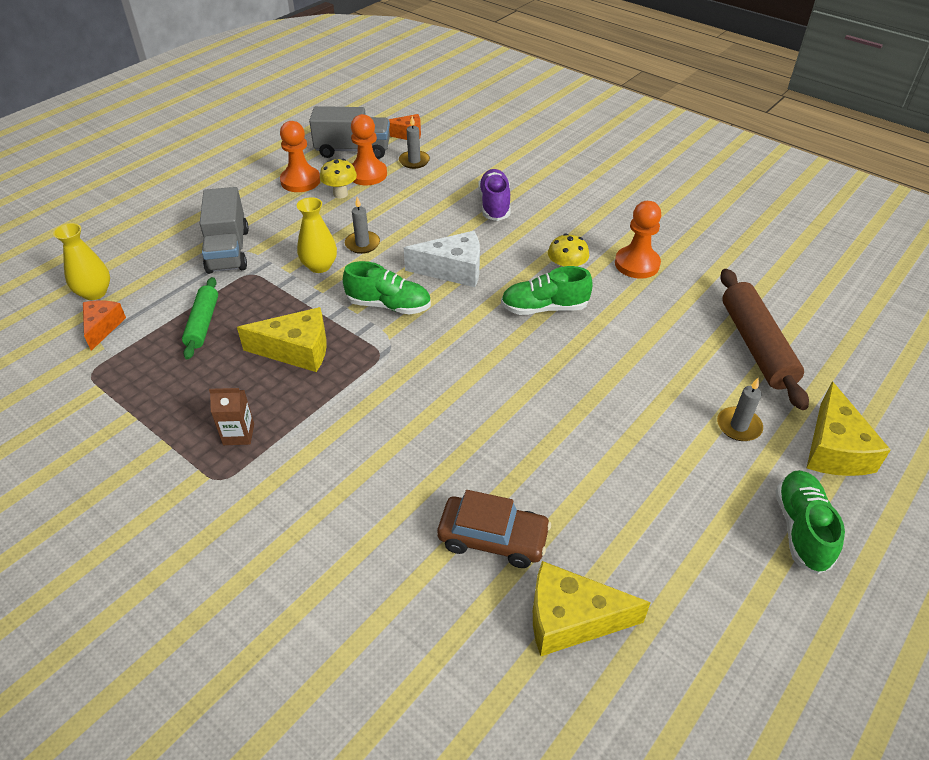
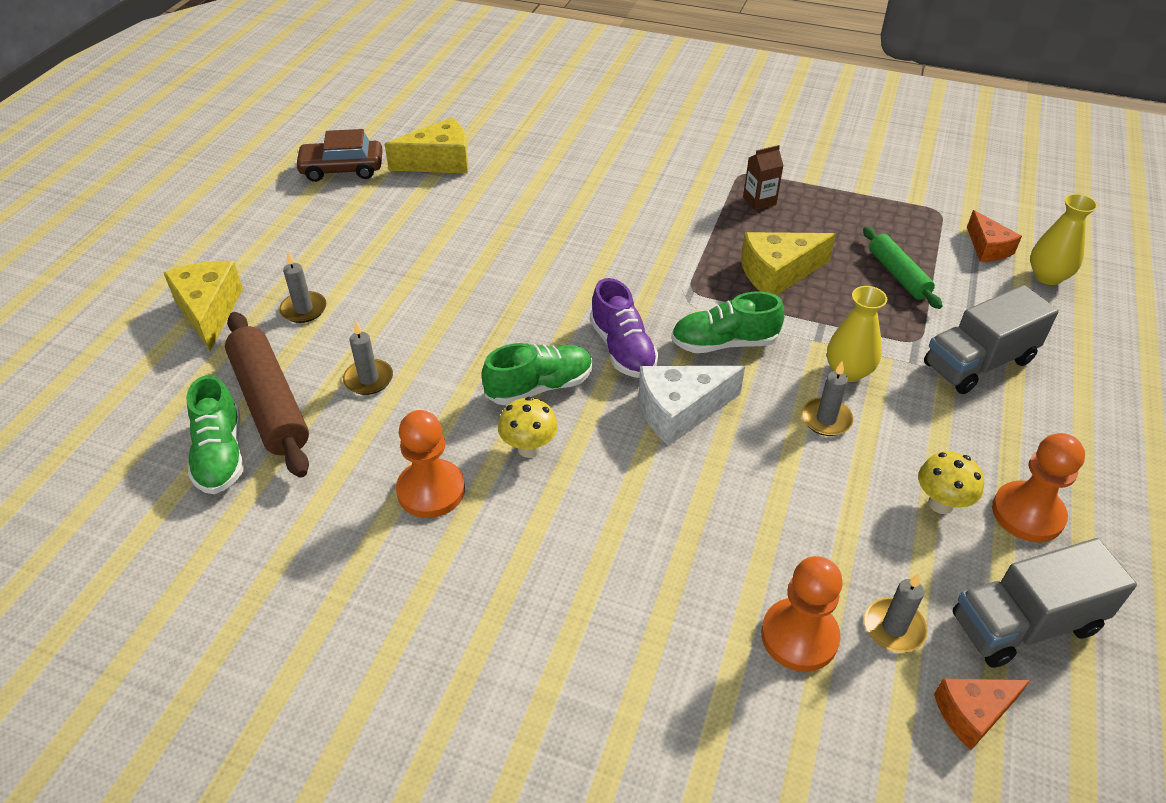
camera: 160 degrees right, 0 degrees up
grey truck [200,187,249,274] -> grey truck turned 90 degrees counterclockwise [924,285,1059,394]
orange pawn [351,114,387,185] -> orange pawn moved to [761,556,843,672]
brown car [437,490,551,568] -> brown car moved to [295,129,383,182]
purple shoe [479,169,511,221] -> purple shoe moved to [590,278,659,378]
green shoe [775,470,845,574] -> green shoe moved to [186,375,244,494]
none -> grey candle [343,321,393,395]

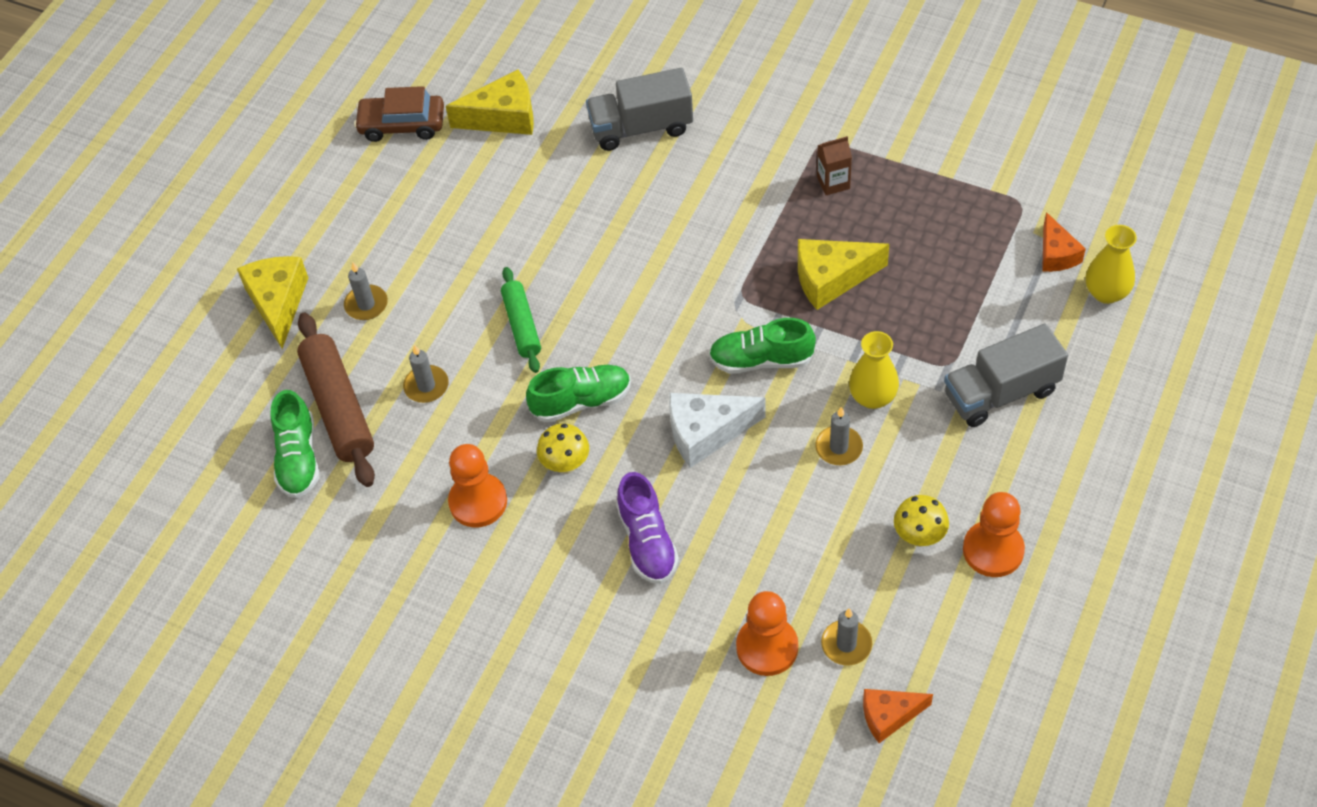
camera: 10 degrees right, 10 degrees up
purple shoe [590,278,659,378] -> purple shoe moved to [616,472,679,584]
green rolling pin [863,227,942,309] -> green rolling pin moved to [501,267,541,373]
grey truck [953,538,1137,668] -> grey truck moved to [586,68,693,151]

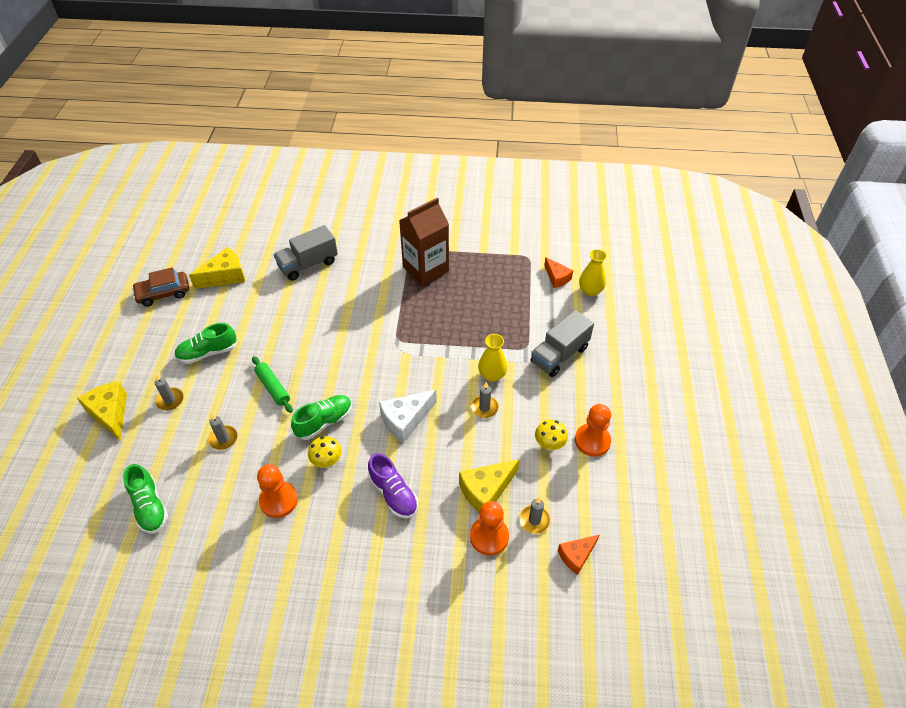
camera: 25 degrees left, 5 degrees down
brown rolling pin [297,313,375,487] -> none
green shoe [709,318,816,374] -> green shoe moved to [174,323,237,364]
yellow cheese [798,239,889,310] -> yellow cheese moved to [459,459,520,512]
brown carton [817,136,852,195] -> brown carton [399,198,449,286], size x2.28

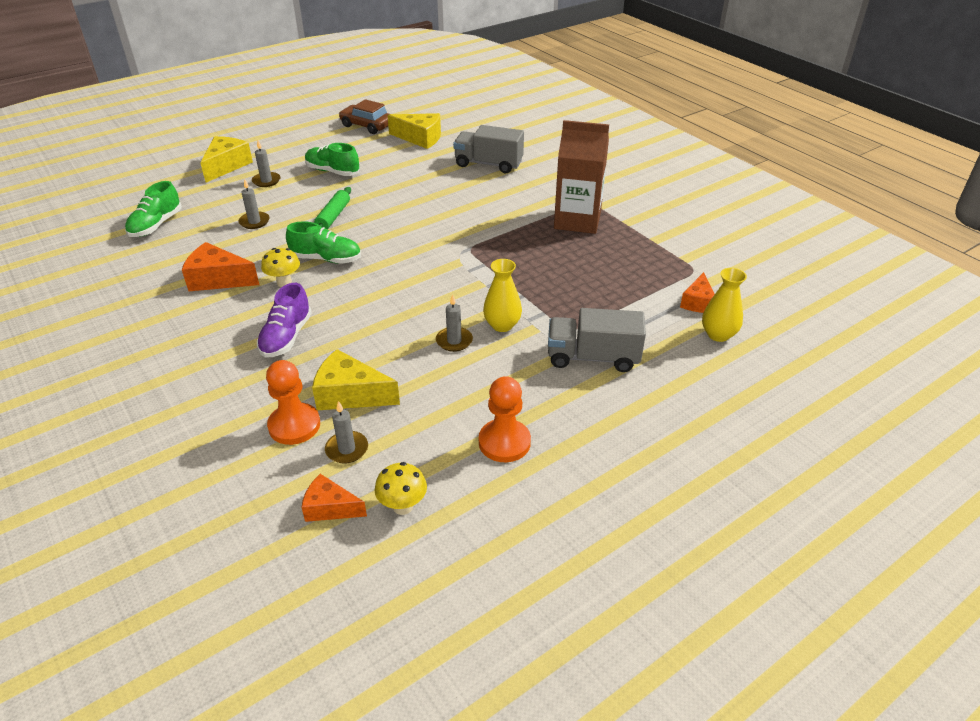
camera: 50 degrees right, 10 degrees down
orange pawn [257,464,298,518] -> orange cheese [182,242,259,291]
white cheese [379,390,437,443] -> none
yellow mushroom [535,419,568,451] -> yellow mushroom moved to [375,462,427,515]

